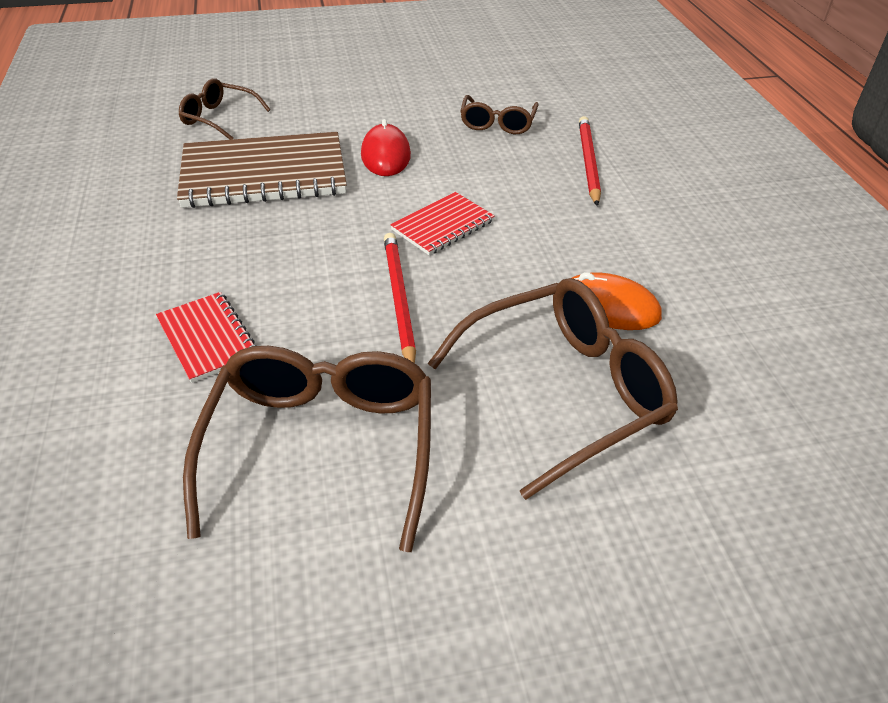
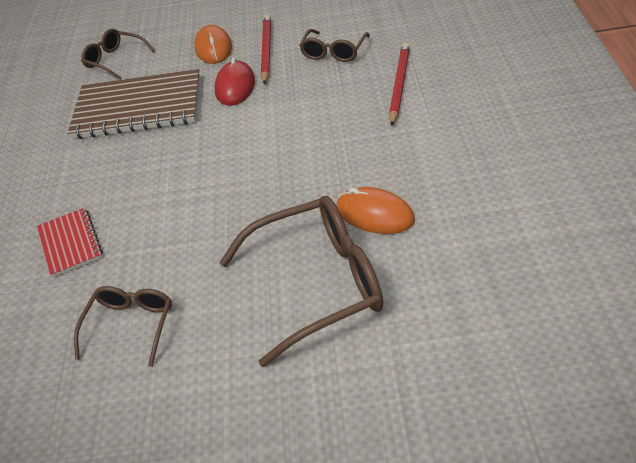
camera: 15 degrees right, 0 degrees up
brown glasses [183,346,431,552] -> brown glasses [74,286,172,367], size x0.55
red pencil [384,233,416,363] -> red pencil moved to [261,15,271,85]
red notebook [390,192,495,255] -> none
none -> orange mouse [194,25,232,64]

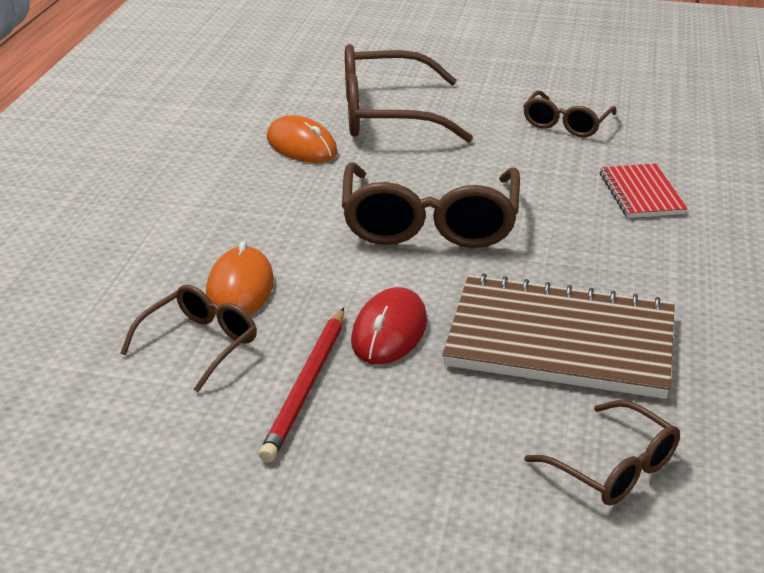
camera: 170 degrees left, 10 degrees down
orange mouse [194,25,232,64] -> orange mouse moved to [206,241,274,315]
red pencil [389,43,410,126] -> none
none -> brown glasses [342,162,520,248]

